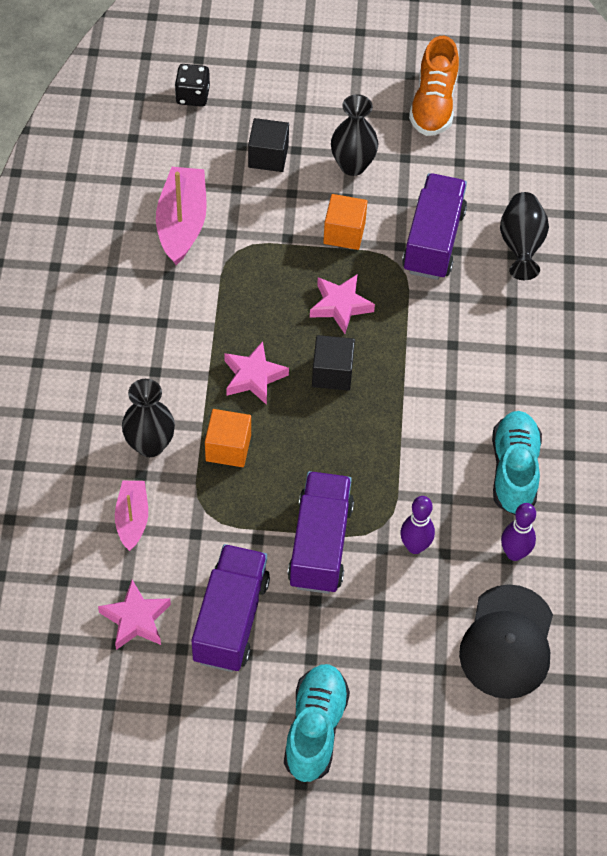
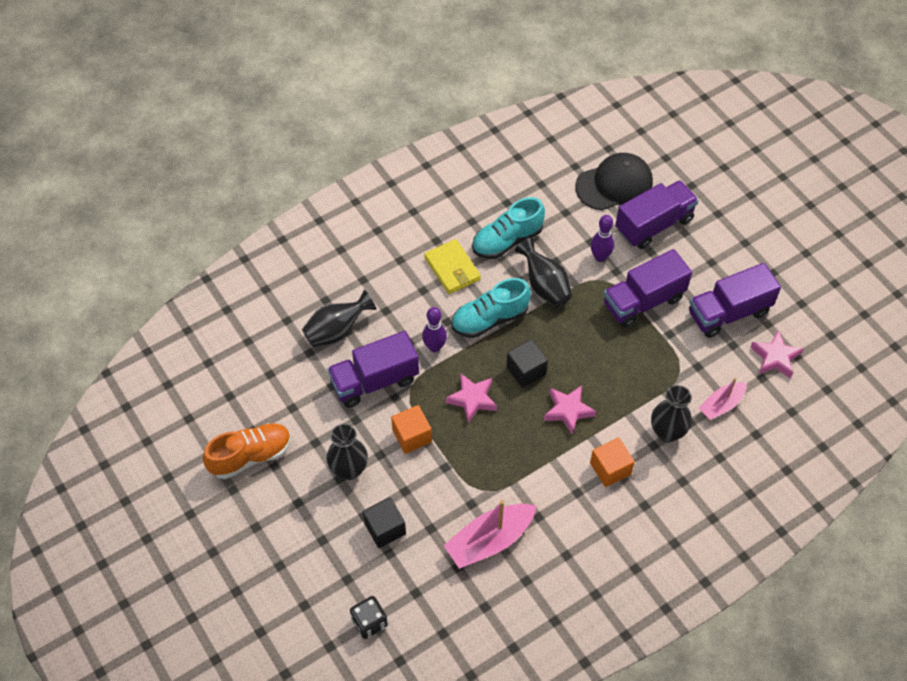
camera: 125 degrees left, 0 degrees up
orange cube [205,409,251,467] -> orange cube moved to [590,437,635,487]
turquoise shoe [284,664,350,782] -> turquoise shoe moved to [452,278,531,338]
purple bowling pin [501,503,536,561] -> purple bowling pin moved to [422,307,447,352]
none -> yellow wallet [424,239,481,294]
none -> black vase [515,237,572,307]
none -> purple truck [615,180,699,249]

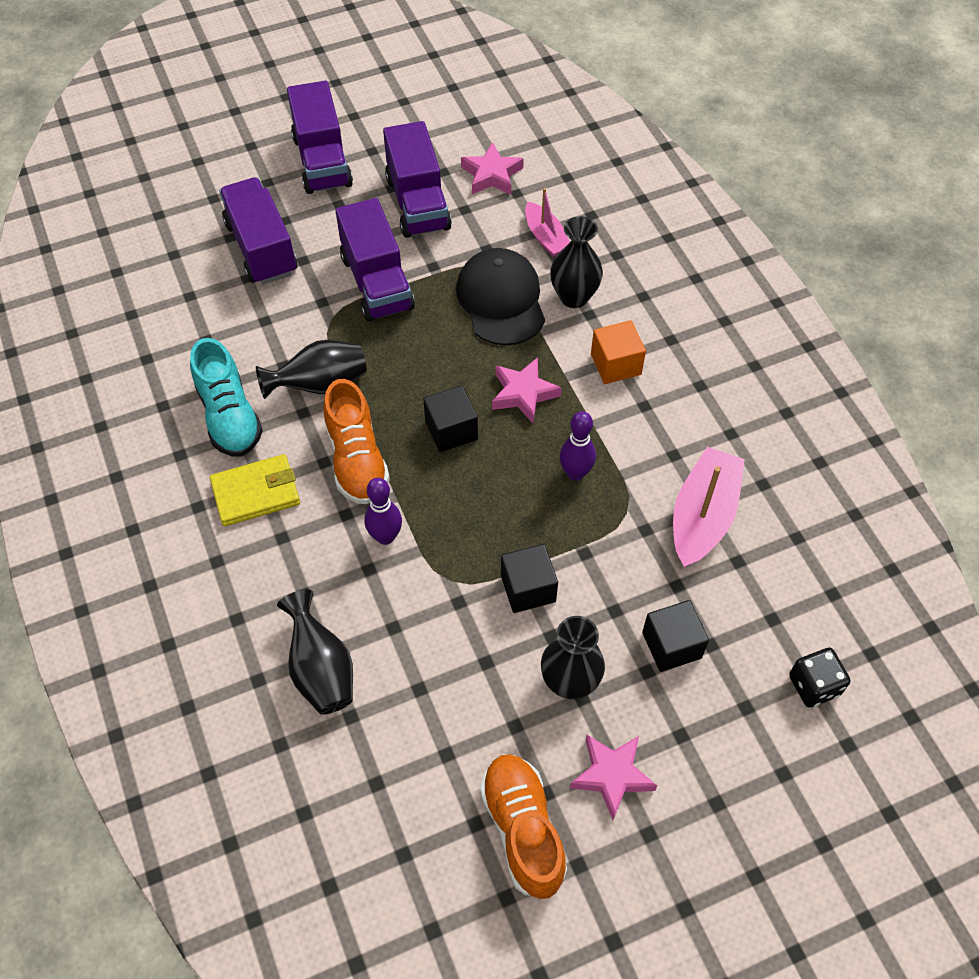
camera: 80 degrees left, 0 degrees up
purple truck [327,331,419,408] -> purple truck moved to [287,81,353,194]
orange cube [391,405,432,454] -> black cube [501,544,558,613]
pink boat [443,500,536,569] -> pink boat turned 135 degrees counterclockwise [673,447,745,567]
pink star [446,374,497,423] -> pink star moved to [570,735,657,820]
turquoise shoe [452,278,531,338] -> orange shoe [323,379,390,504]
black cap [575,153,653,211] -> black cap moved to [456,248,545,345]
purple bowling pin [590,215,614,262] -> purple bowling pin moved to [560,411,596,481]

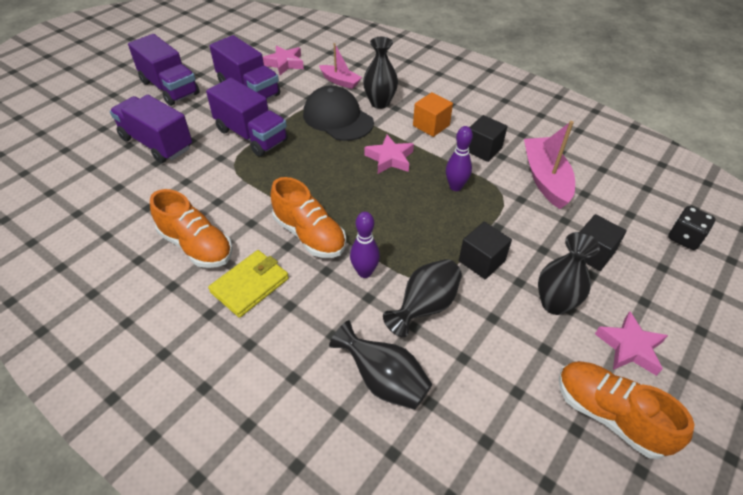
camera: 30 degrees left, 10 degrees down
turquoise shoe [190,338,263,457] -> orange shoe [150,189,233,268]
black vase [256,340,366,399] -> black vase moved to [383,259,462,337]
black cube [423,385,478,452] -> black cube moved to [469,115,508,162]

